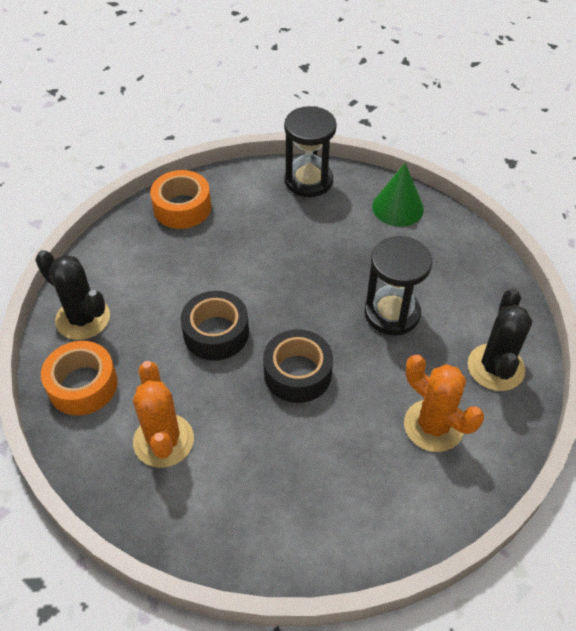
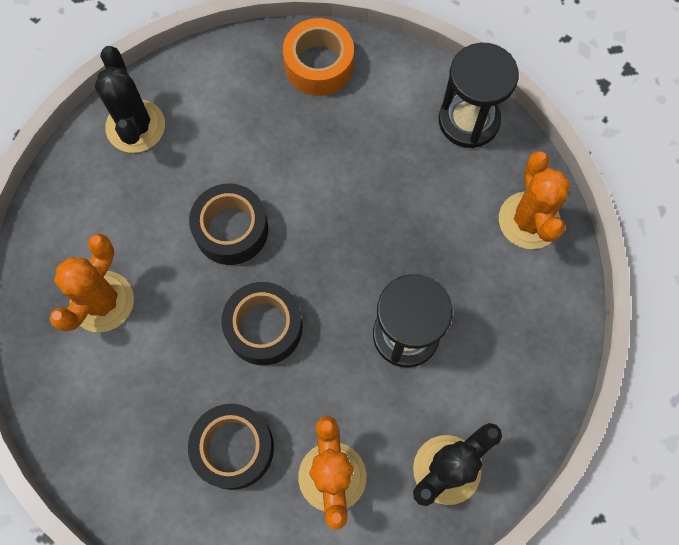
camera: 40 degrees right, 20 degrees up
orange tape [41,341,118,415] -> none
green cone [372,163,424,227] -> orange cactus [499,151,570,249]
none -> black tape [188,404,274,490]

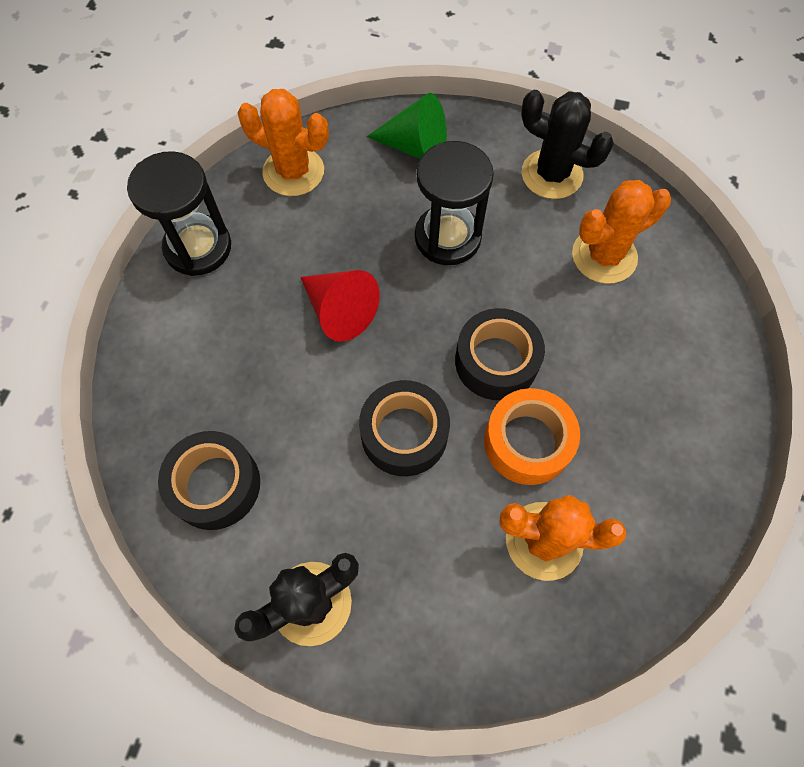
camera: 110 degrees left, 5 degrees down
black tape [188,404,274,490] -> black tape moved to [158,431,260,530]
orange tape [283,18,354,96] -> orange tape moved to [484,388,580,485]
orange cactus [499,151,570,249] -> orange cactus turned 45 degrees clockwise [238,89,329,196]
none -> red cone [300,270,380,342]
none -> green cone [367,93,447,159]

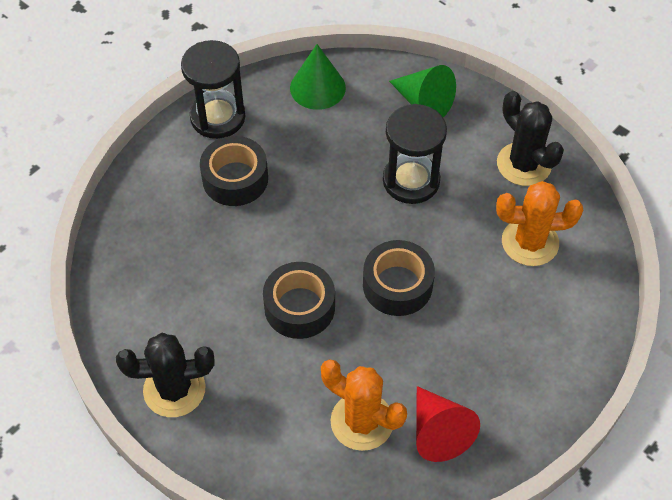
camera: 25 degrees right, 10 degrees down
black tape [158,431,260,530] -> black tape moved to [200,136,268,206]
orange cactus [238,89,329,196] -> green cone [290,44,346,110]
red cone [300,270,380,342] -> red cone moved to [416,386,480,462]
orange tape [484,388,580,485] -> none

